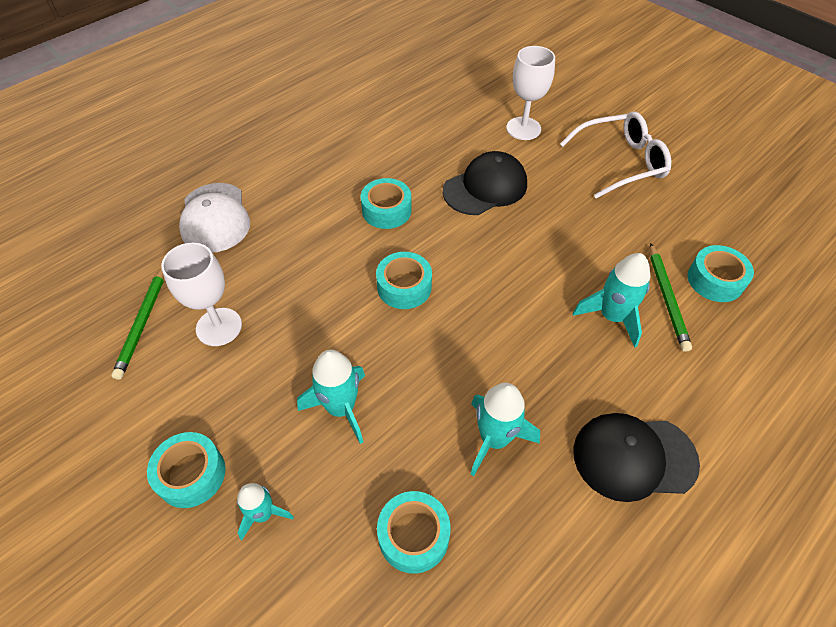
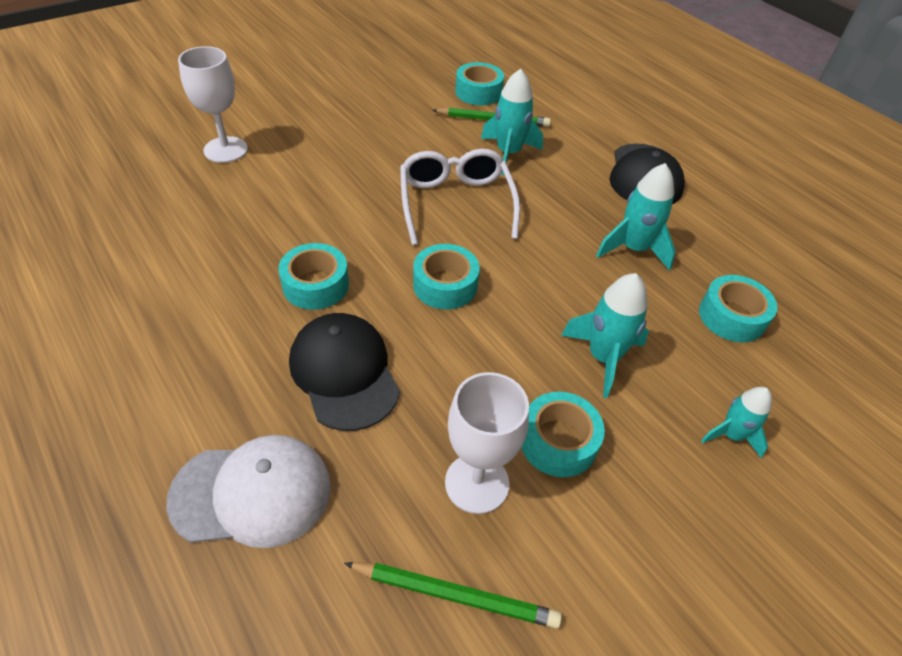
camera: 85 degrees left, 5 degrees down
turquoise tape [147,432,226,508] -> turquoise tape moved to [521,392,605,477]
black cap [443,151,527,215] -> black cap moved to [289,313,400,431]
white glasses [560,111,671,199] -> white glasses moved to [400,149,520,245]

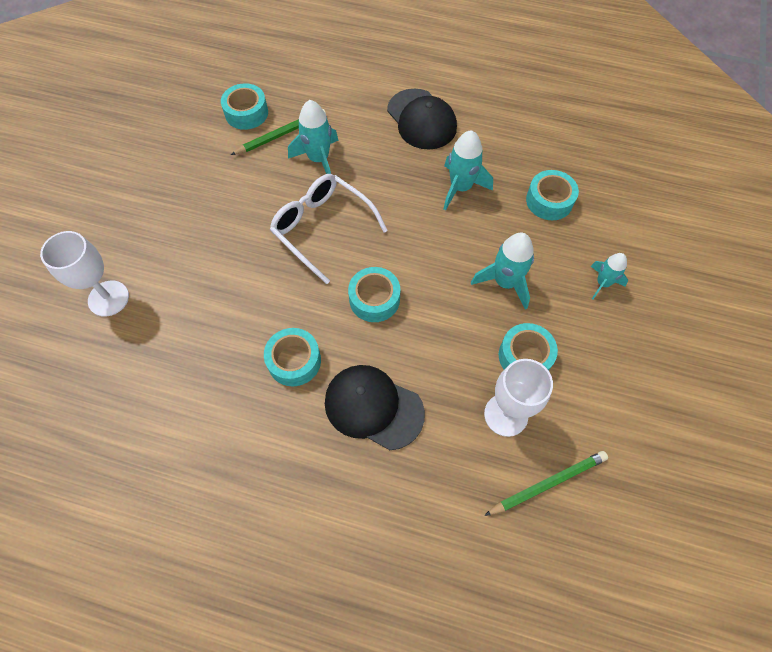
camera: 35 degrees left, 15 degrees up
white cap [166,435,331,548] -> none

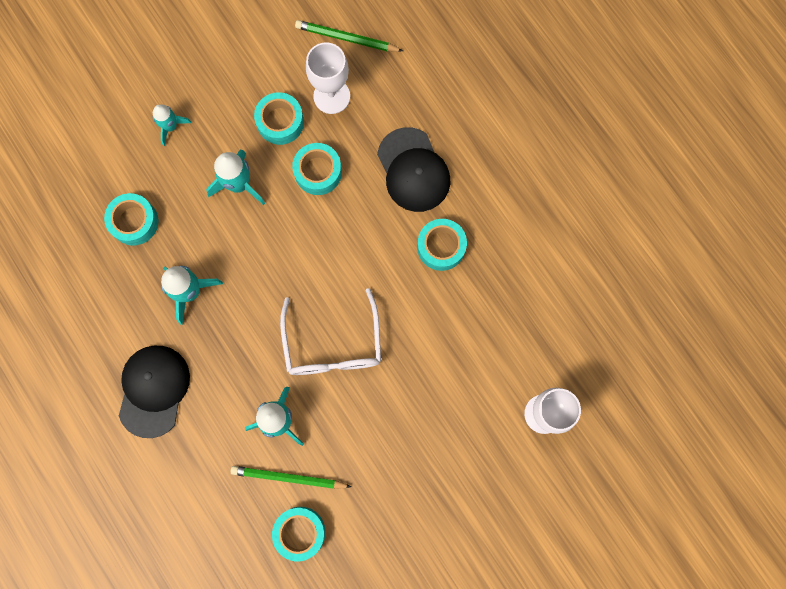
camera: 140 degrees left, 15 degrees up
turquoise tape [348,267,400,322] -> turquoise tape moved to [292,143,342,195]

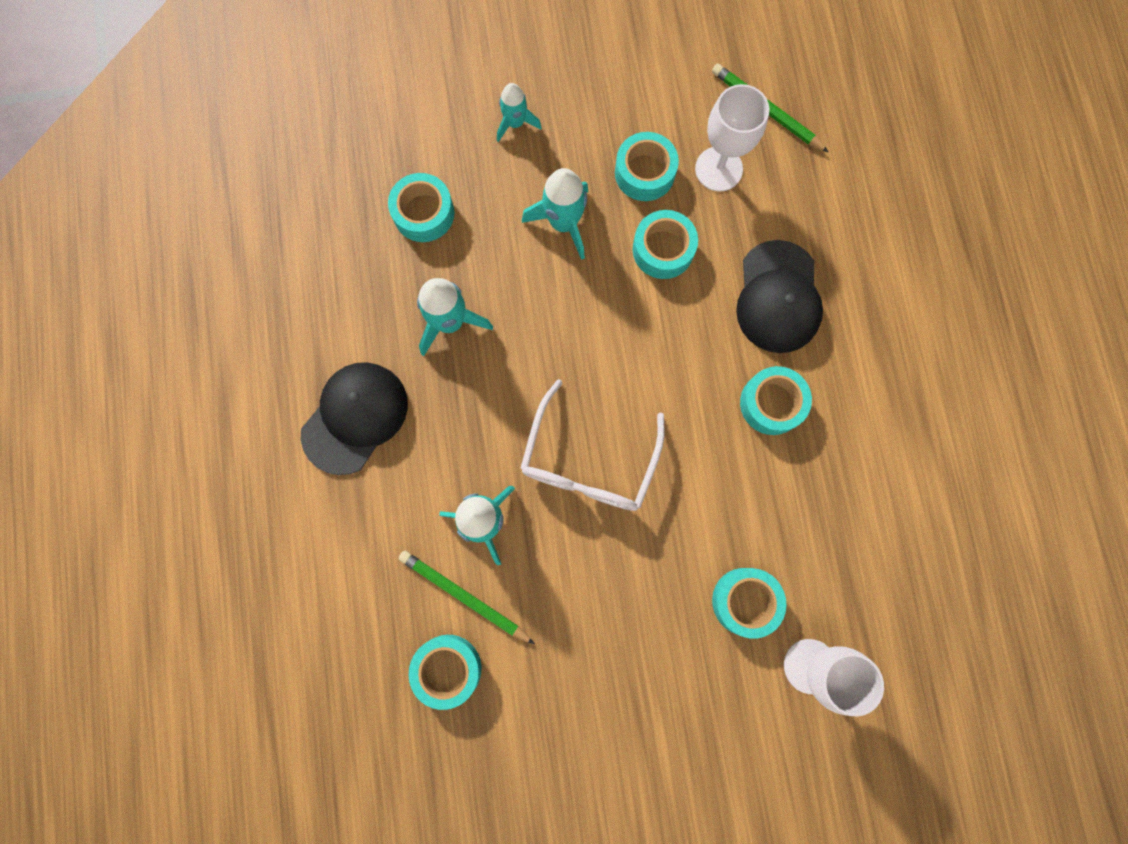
camera: 25 degrees right, 0 degrees up
none -> turquoise tape [712,568,787,639]

